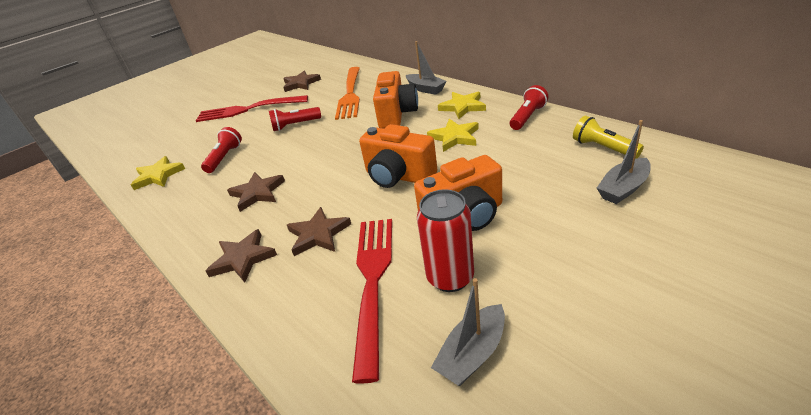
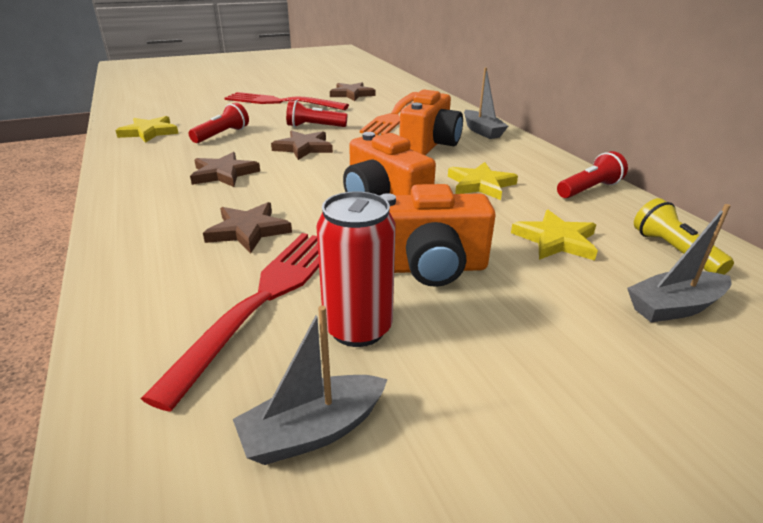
camera: 15 degrees right, 5 degrees down
brown star [206,229,277,283] -> brown star moved to [271,131,333,160]
yellow star [438,92,486,119] -> yellow star moved to [511,210,598,260]

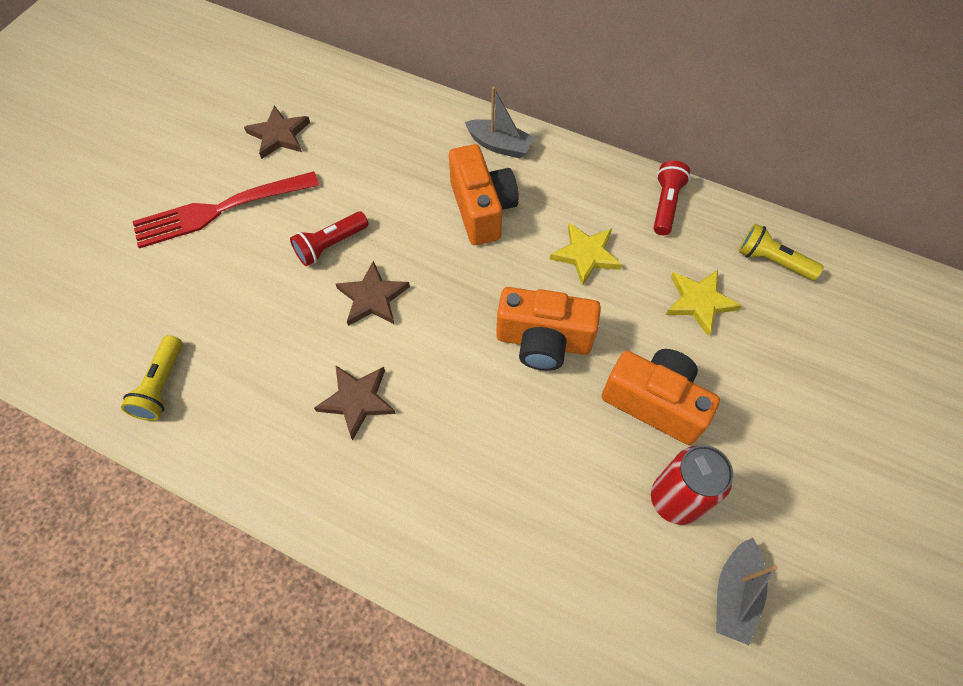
camera: 40 degrees left, 30 degrees up
yellow star [115,116,179,143] -> yellow flashlight [121,335,182,421]
red fork [141,233,319,412] -> none
red flashlight [189,102,249,143] -> none
brown star [203,202,292,253] -> none
orange fork [360,92,418,135] -> none
orange camera [379,184,496,287] -> orange camera turned 105 degrees counterclockwise [602,349,720,445]
grey boat [627,204,731,322] -> none

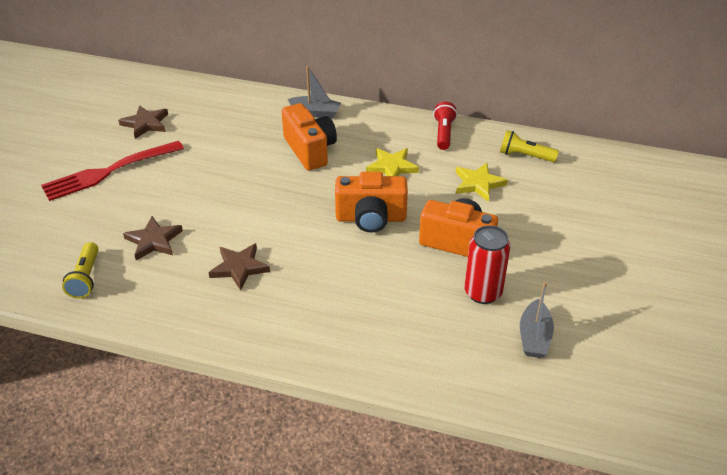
camera: 10 degrees left, 20 degrees down
red flashlight [290,211,369,266] -> none
brown star [336,261,410,326] -> brown star moved to [123,216,183,260]

